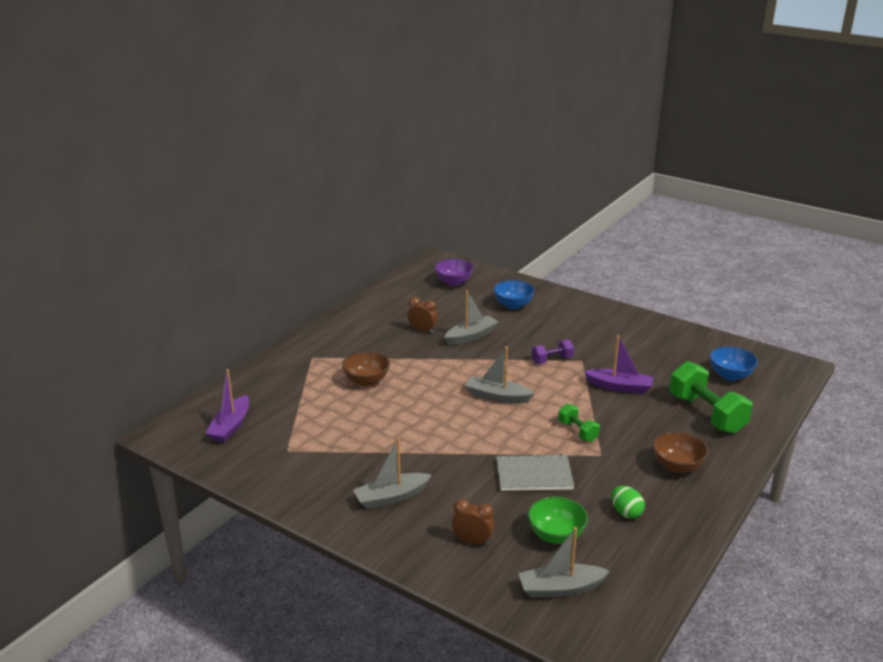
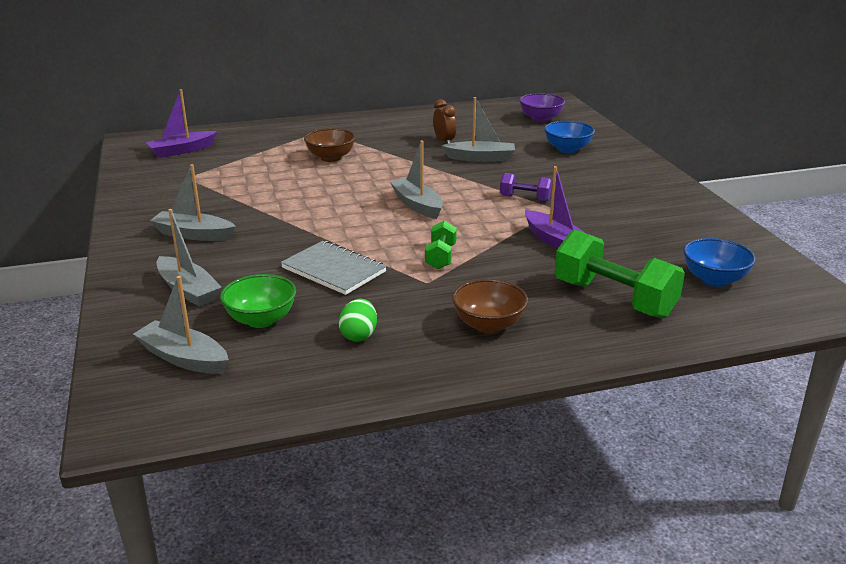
camera: 40 degrees right, 0 degrees up
brown clock [452,499,494,546] -> grey boat [156,209,222,307]
green dumbbell [669,361,752,434] -> green dumbbell turned 60 degrees counterclockwise [555,230,685,318]

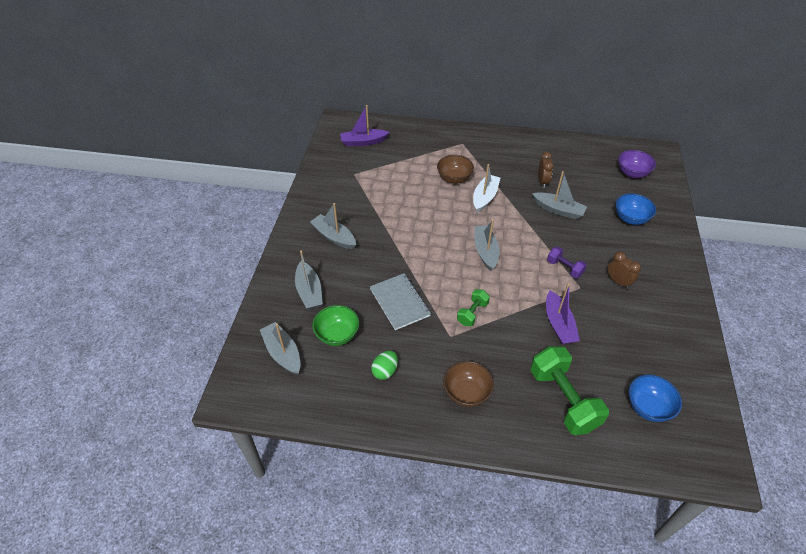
camera: 25 degrees right, 20 degrees up
none -> white boat [473,164,500,213]
none -> brown clock [608,252,641,289]

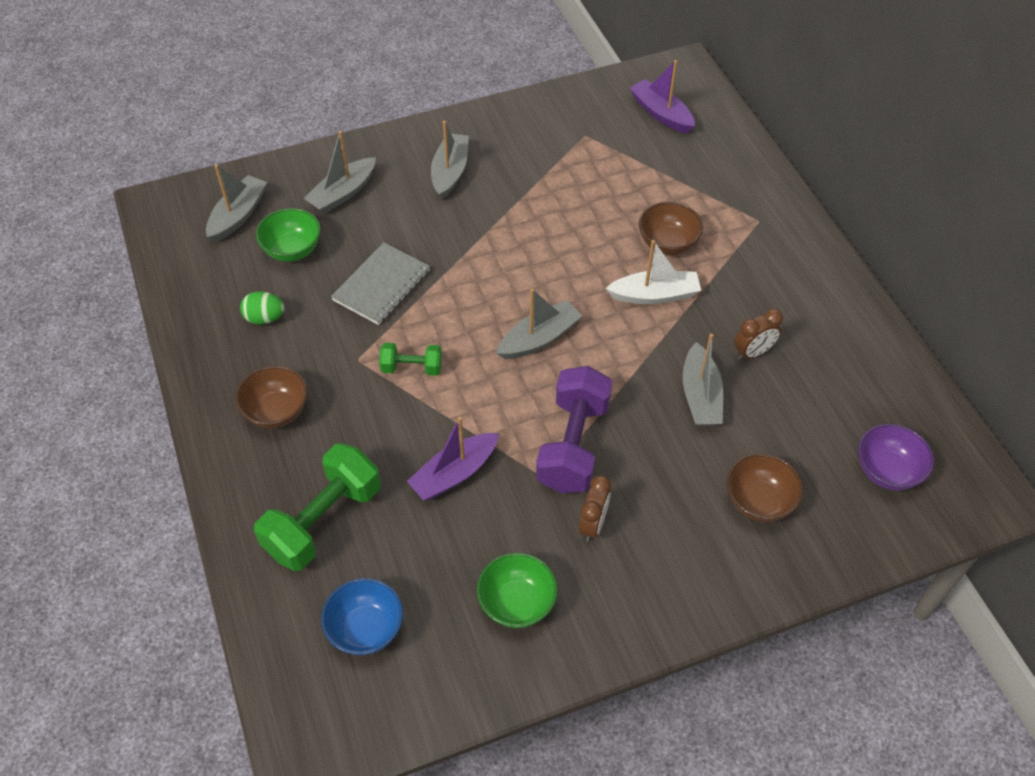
camera: 60 degrees right, 5 degrees up
purple dumbbell [547,247,587,278] -> purple dumbbell [536,366,613,493], size x1.92
blue bowl [615,193,656,225] -> brown bowl [727,453,803,522]
none -> green bowl [477,553,558,628]

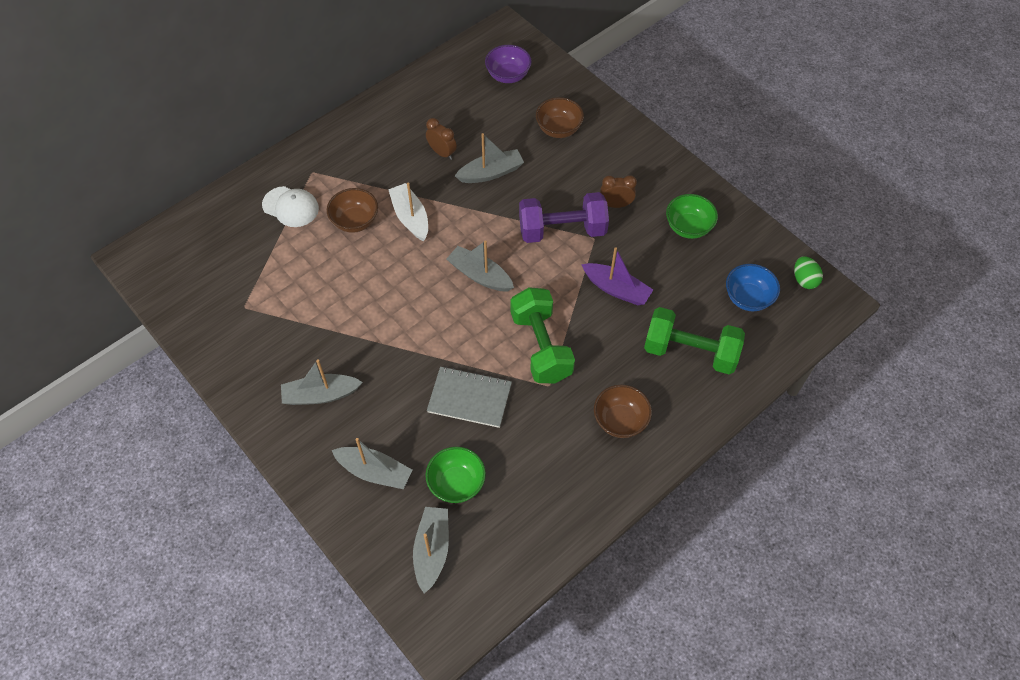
camera: 110 degrees left, 5 degrees up
grey boat [206,165,267,242] -> grey boat turned 90 degrees clockwise [413,507,449,594]
green egg [240,291,284,324] -> green egg moved to [794,256,823,289]
green dumbbell [379,343,442,376] -> green dumbbell [511,287,575,383], size x1.92
purple boat [630,60,695,133] -> none
none -> white cap [262,186,319,227]

